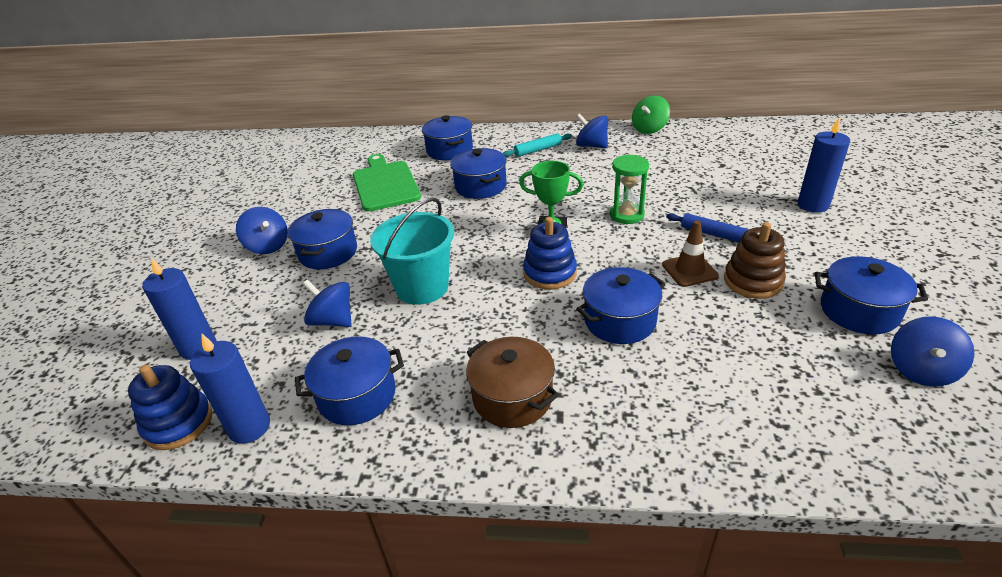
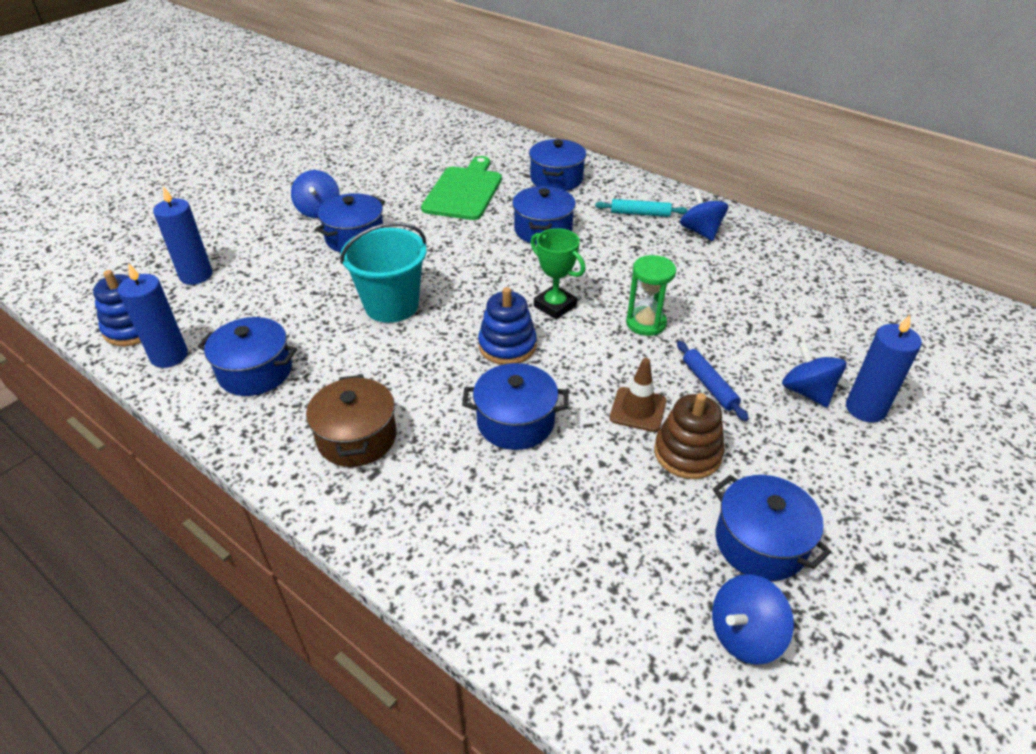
camera: 30 degrees right, 5 degrees up
blue spinning top [303,280,352,327] -> blue spinning top moved to [782,341,847,408]
green spinning top [632,95,670,134] -> none

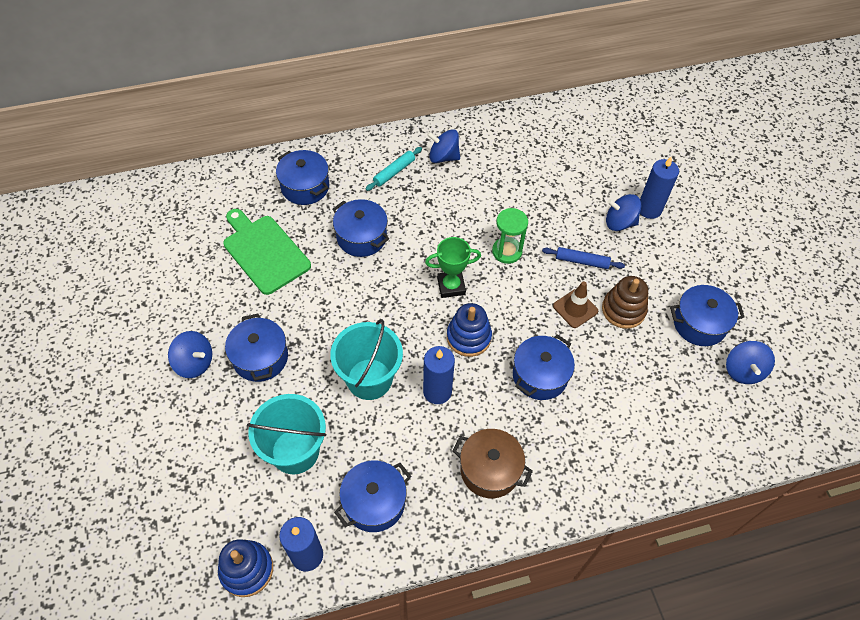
camera: 55 degrees left, 15 degrees up
blue candle [153,186,212,285] -> blue candle moved to [423,346,455,404]
none -> turquoise bucket [247,394,326,474]

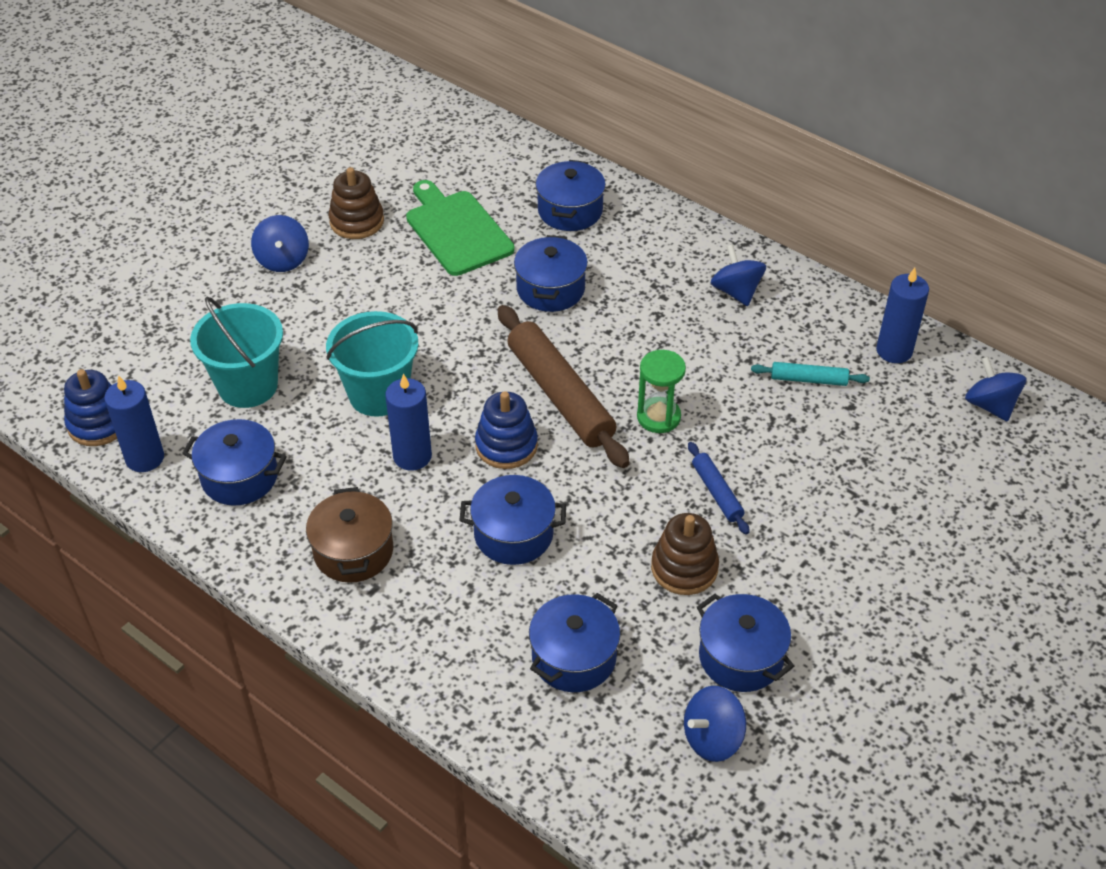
camera: 55 degrees right, 10 degrees down
green cutting board [223,209,311,295] -> green cutting board turned 45 degrees counterclockwise [406,180,515,276]
blue pot [225,314,288,382] -> blue pot moved to [529,593,620,692]
turquoise rolling pin [366,147,422,191] -> turquoise rolling pin moved to [751,362,870,386]
green trophy [425,237,481,298] -> brown rolling pin [498,305,630,468]
brown traffic cone [553,281,598,328] -> none
blue spinning top [606,194,641,231] -> blue spinning top moved to [965,357,1027,422]
blue candle [640,157,679,219] -> blue candle moved to [876,268,929,363]
none -> brown stacking toy [329,167,384,239]

